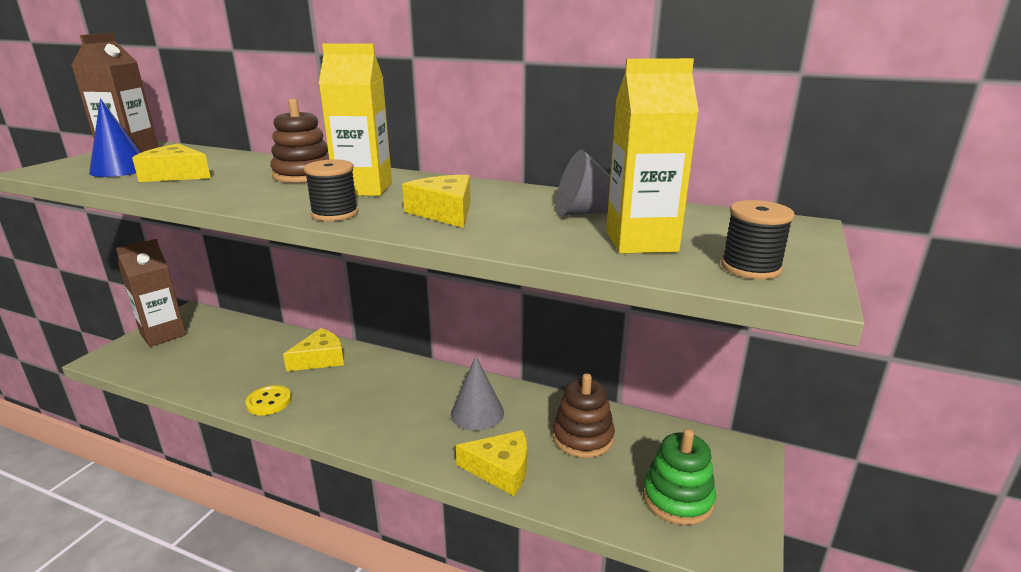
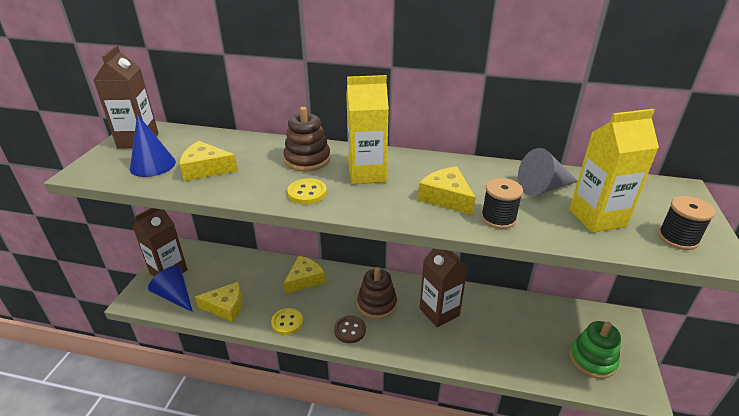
camera: 10 degrees left, 10 degrees up
black spool [304,159,359,221] -> black spool moved to [481,178,523,229]
grey cone [451,356,504,431] -> brown carton [420,249,467,327]
yellow cheese [456,430,527,496] -> yellow cheese moved to [195,282,242,322]
brown stacking toy [553,373,615,458] -> brown stacking toy moved to [357,267,397,319]
none -> blue cone [148,266,193,312]
none -> yellow button [287,178,327,204]
none -> brown button [334,315,366,343]

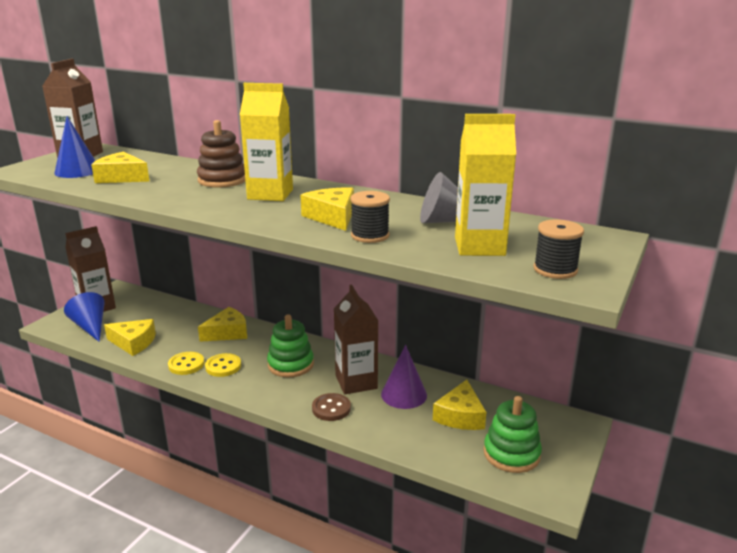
camera: 15 degrees right, 10 degrees down
yellow button [287,178,327,204] -> yellow button moved to [205,353,241,377]
brown button [334,315,366,343] -> brown button moved to [312,393,351,421]
brown stacking toy [357,267,397,319] -> green stacking toy [267,314,314,377]
none -> purple cone [381,345,427,409]
none -> yellow cheese [433,380,487,430]

